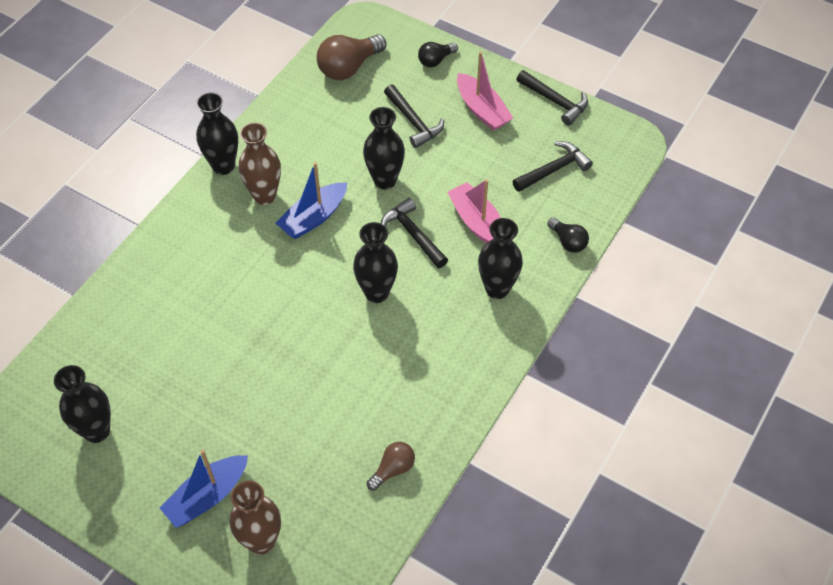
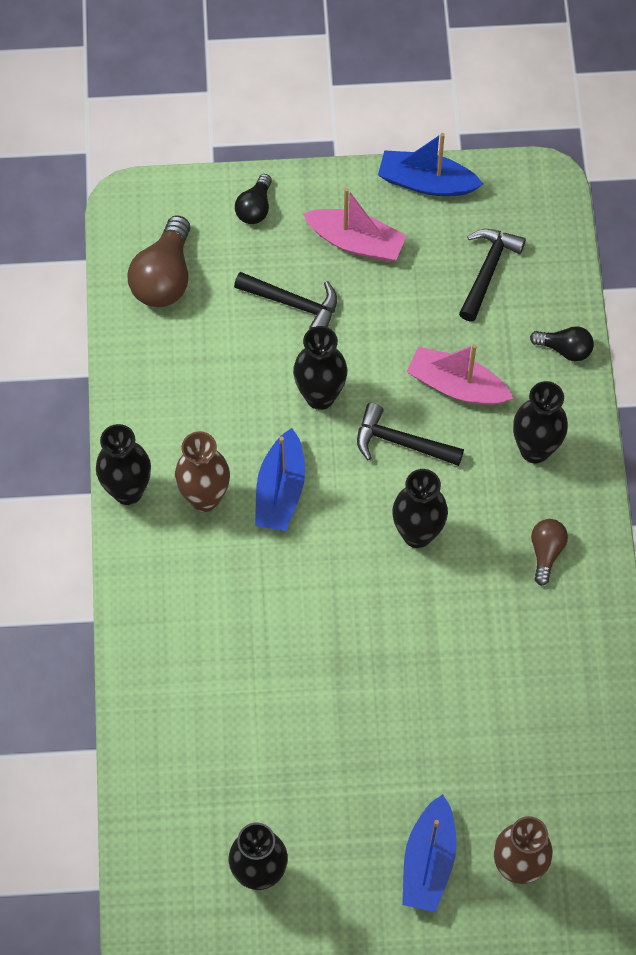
camera: 35 degrees left, 10 degrees up
brown light bulb [367,442,415,491] -> brown light bulb moved to [531,519,568,586]
black hammer [516,70,588,126] -> blue boat [378,133,483,196]

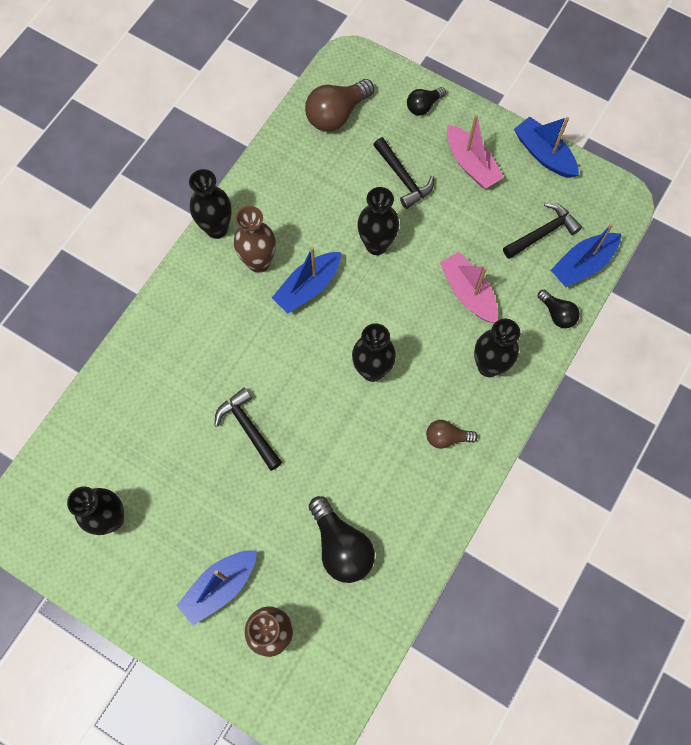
camera: 35 degrees right, 5 degrees up
black hammer [357,403,464,466] -> black hammer moved to [215,388,282,471]
brown light bulb [531,519,568,586] -> brown light bulb turned 135 degrees counterclockwise [426,420,478,449]
none -> black light bulb [309,496,375,583]
none -> blue boat [551,223,621,287]

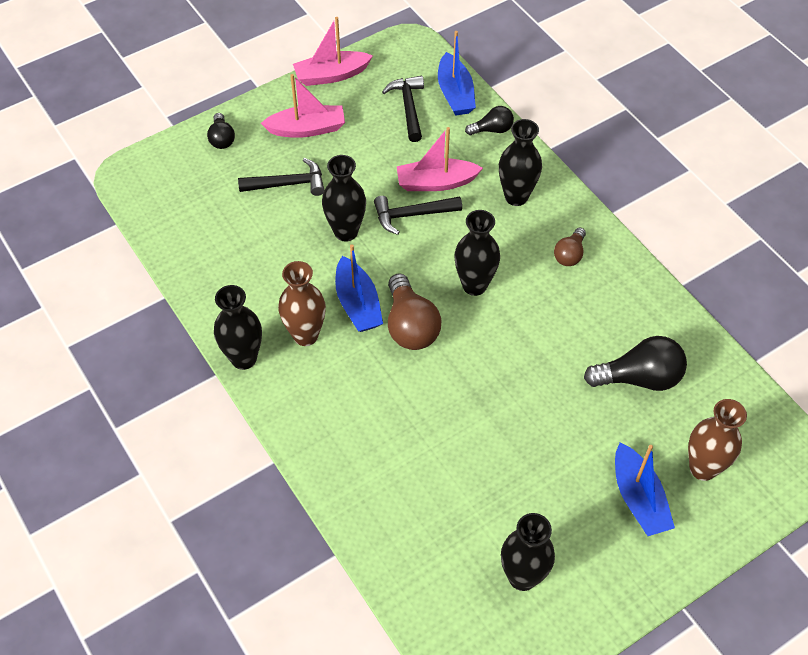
camera: 65 degrees left, 15 degrees down
black hammer [215,388,282,471] -> black hammer moved to [374,196,462,235]
brown light bulb [305,79,374,132] -> brown light bulb moved to [388,273,442,350]
blue boat [514,116,579,178] -> pink boat [293,17,373,86]

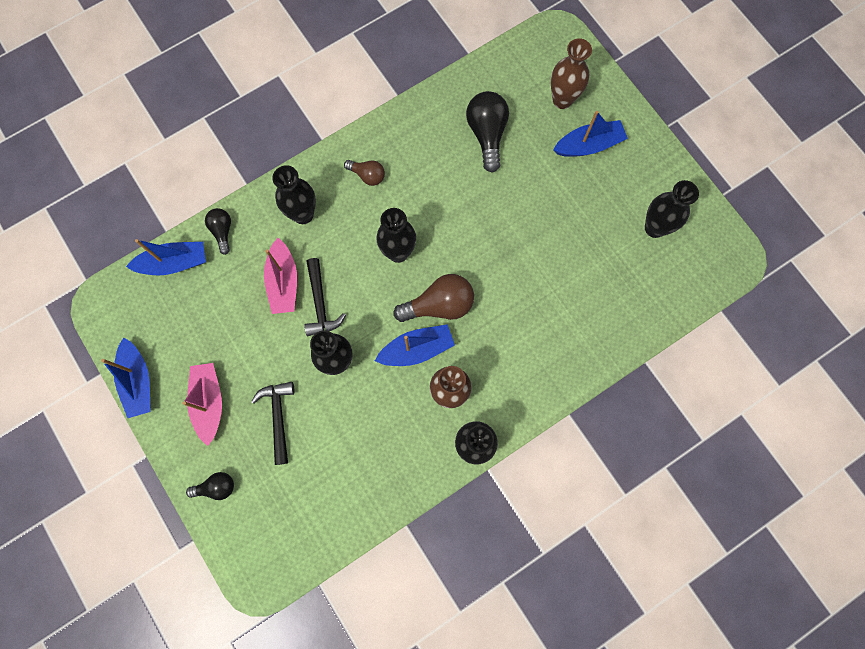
camera: 90 degrees left, 20 degrees up
pink boat [293,17,373,86] -> blue boat [101,337,151,418]
black hammer [382,76,424,142] -> none

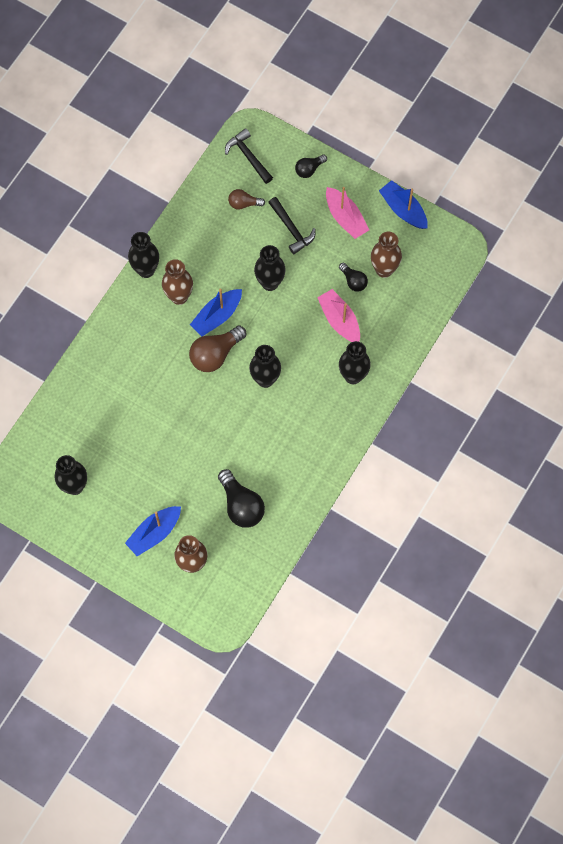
camera: 155 degrees right, 5 degrees down
blue boat [126,239,206,275] -> none
black light bulb [205,208,231,255] -> black light bulb moved to [339,263,368,292]
black hammer [304,258,346,336] -> black hammer moved to [225,128,273,184]
brown light bulb [344,160,385,186] -> brown light bulb moved to [228,189,265,210]
none -> brown vase [371,232,402,278]

